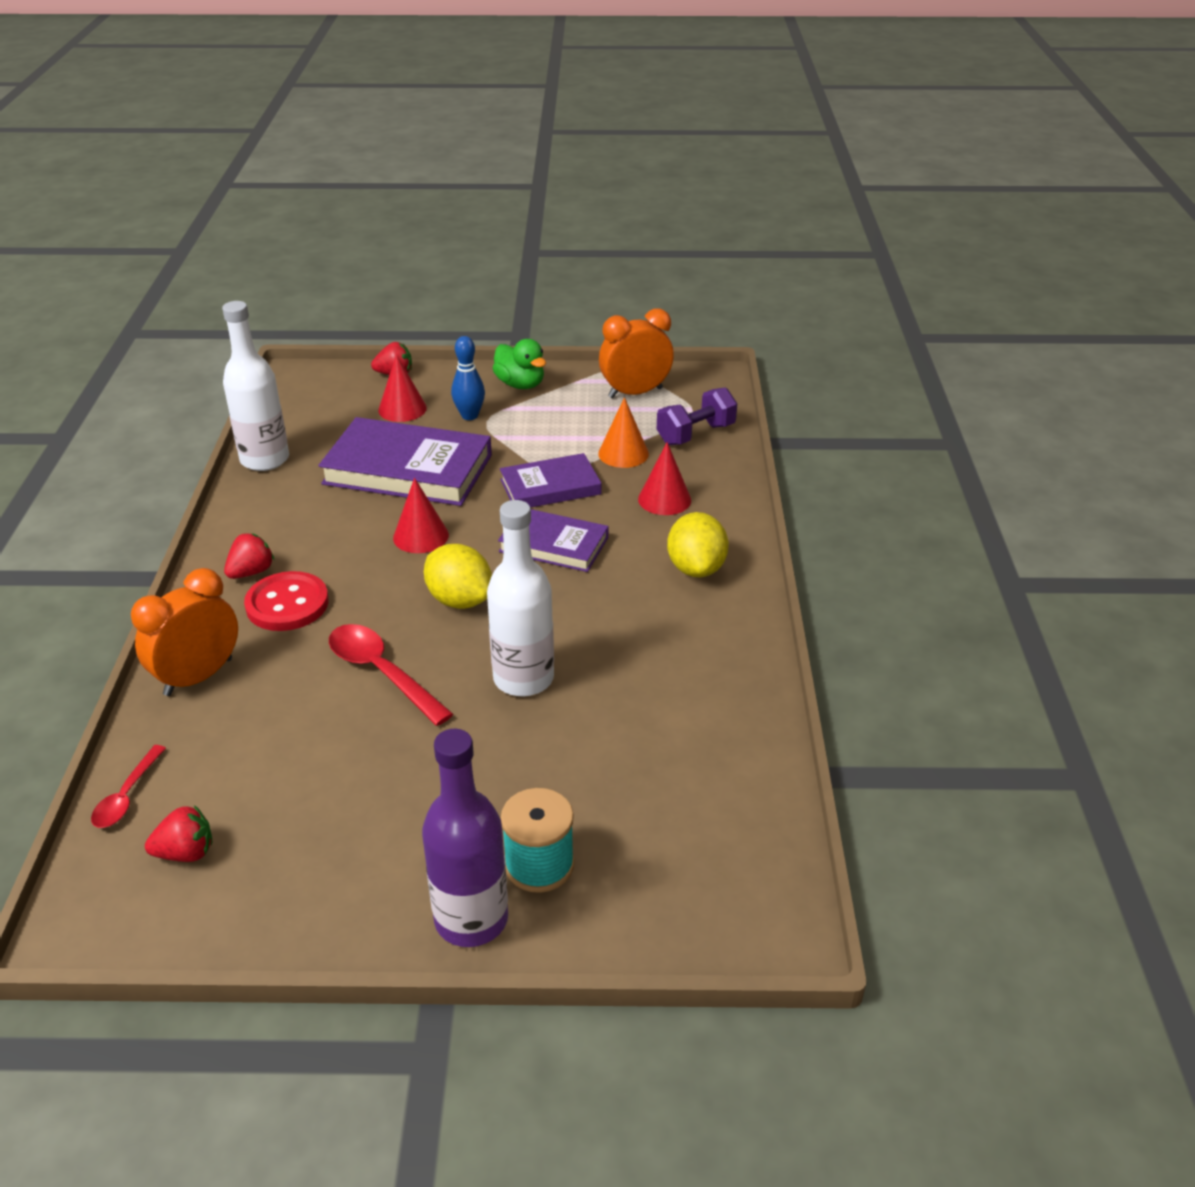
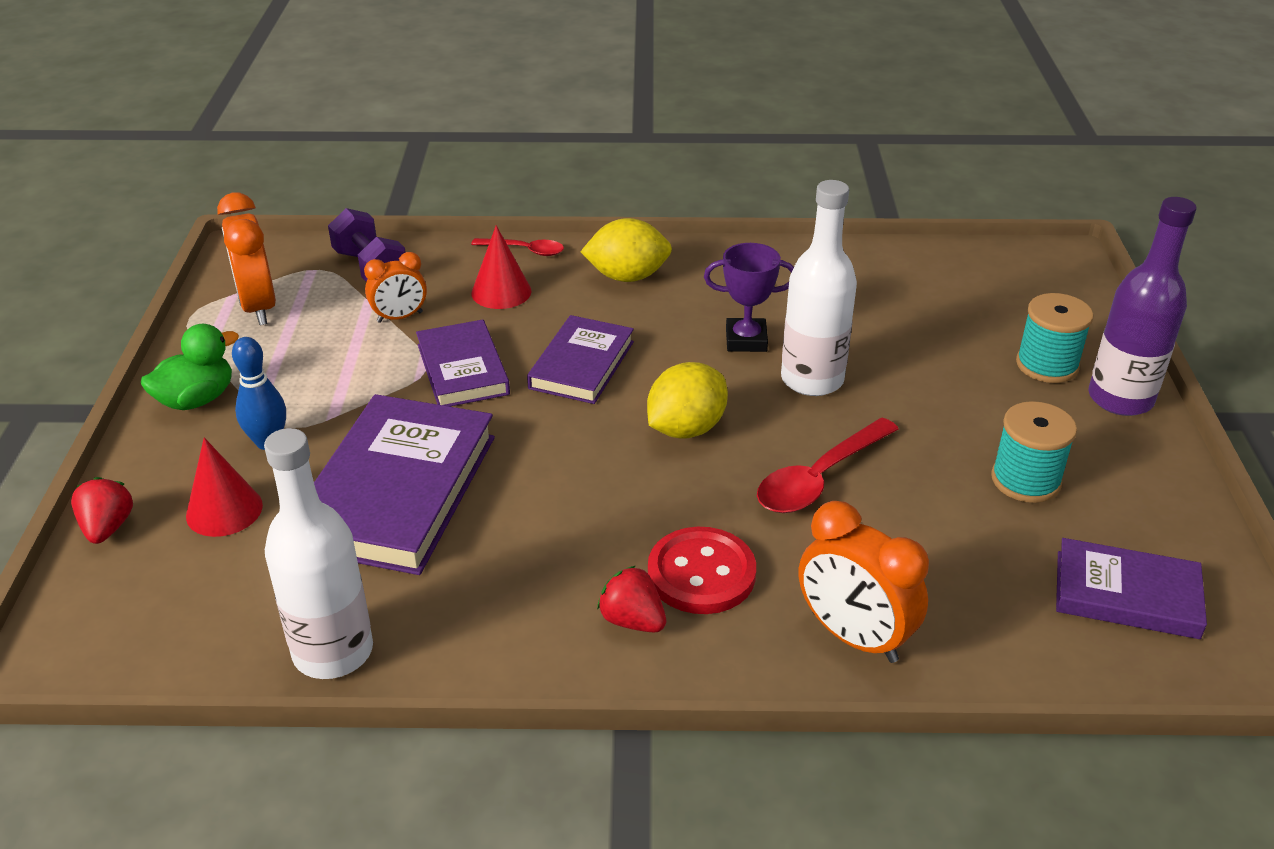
camera: 90 degrees left, 0 degrees up
red spoon [91,745,166,828] -> red spoon moved to [471,238,564,256]
red strawberry [145,805,212,862] -> purple book [1056,538,1207,639]
red cone [393,478,449,553] -> none
orange cone [598,397,649,468] -> orange clock [364,252,427,323]
none -> purple trophy [704,243,794,352]
none -> turquoise spool [991,401,1077,503]

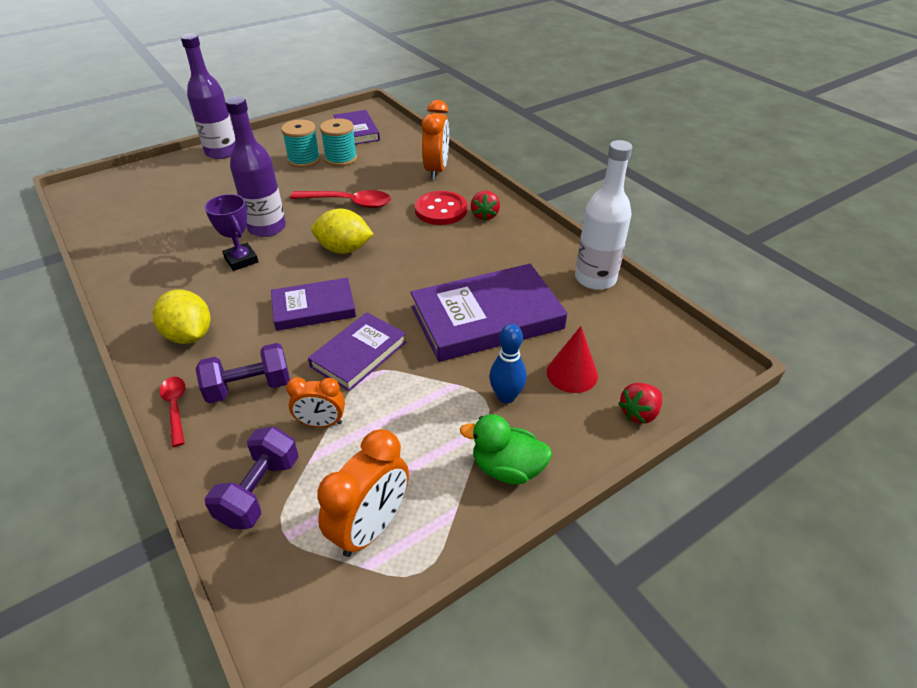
camera: 125 degrees left, 5 degrees up
orange clock [364,252,427,323] -> orange clock turned 150 degrees clockwise [286,377,345,427]
red cone [471,225,532,309] -> purple dumbbell [196,343,290,403]
white bottle [781,180,857,396] -> purple bottle [225,96,286,237]
turquoise spool [1016,293,1093,383] -> turquoise spool moved to [320,118,357,166]

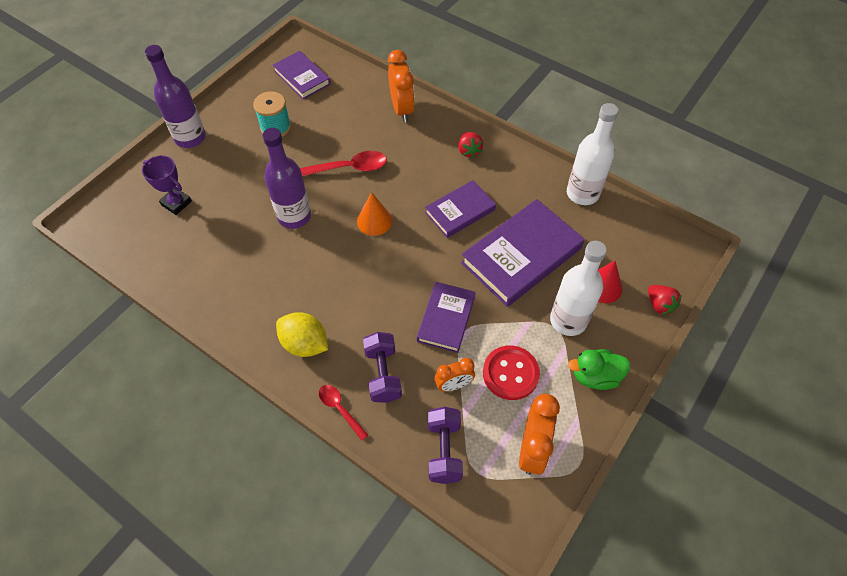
camera: 20 degrees left, 15 degrees up
purple dumbbell [196,343,290,403] -> purple dumbbell turned 60 degrees counterclockwise [363,332,402,403]
purple trophy [205,194,258,271] -> purple trophy moved to [142,155,192,215]
purple book [271,278,356,331] -> purple book moved to [425,180,496,238]
yellow lemon [311,208,374,254] -> orange cone [357,192,392,236]
turquoise spool [320,118,357,166] -> none
red button [415,191,467,225] -> red button moved to [483,346,540,400]
blue bowling pin [489,324,527,403] -> white bottle [550,241,607,336]
red strawberry [618,383,662,424] -> red strawberry turned 60 degrees counterclockwise [648,285,682,315]

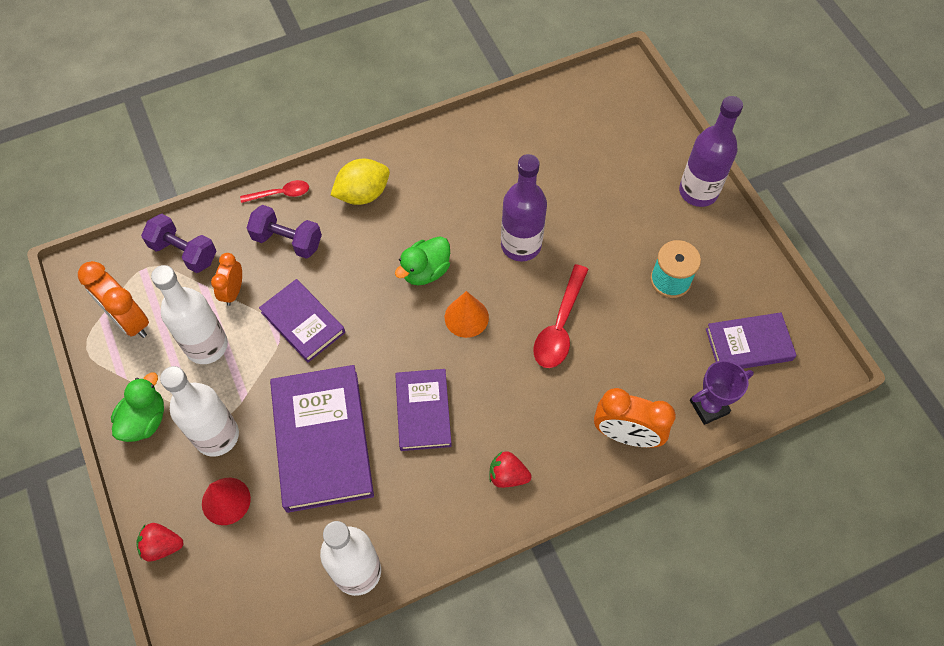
camera: 120 degrees right, 5 degrees up
purple trophy [142,155,192,215] -> purple trophy moved to [690,360,754,425]
red button [483,346,540,400] -> white bottle [151,265,228,364]
none -> green duck [395,236,450,285]

